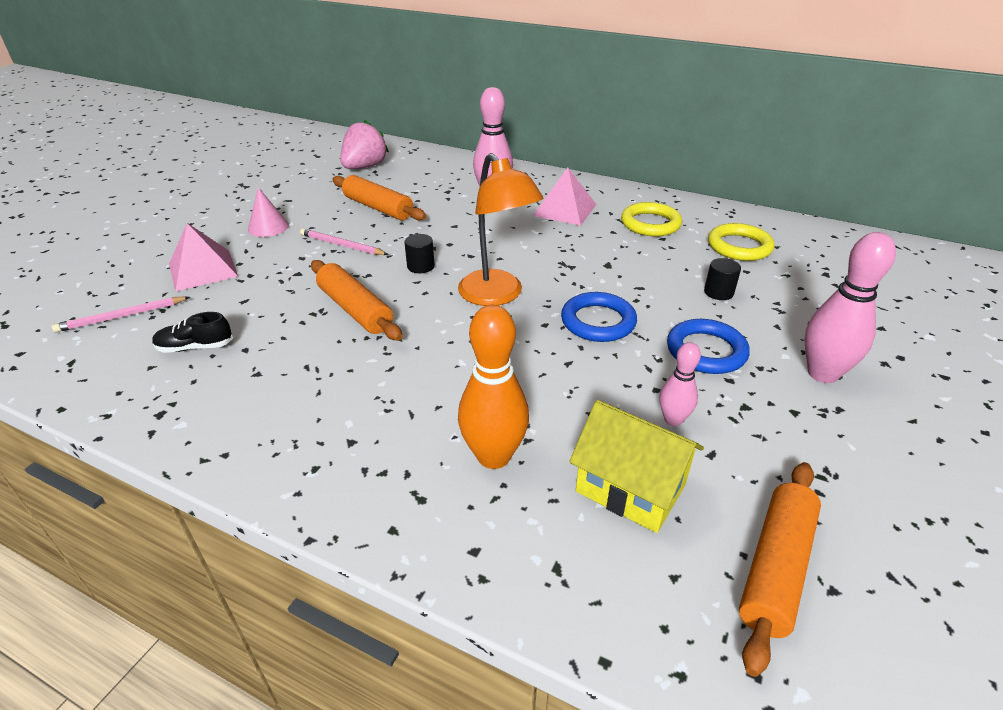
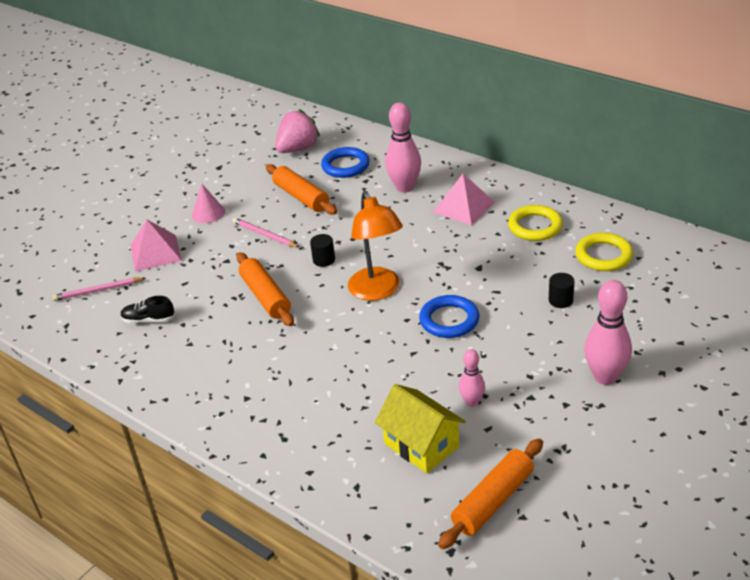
camera: 15 degrees right, 0 degrees up
orange bowling pin [458,305,529,469] -> none
blue ring [667,319,750,374] -> blue ring moved to [321,147,370,178]

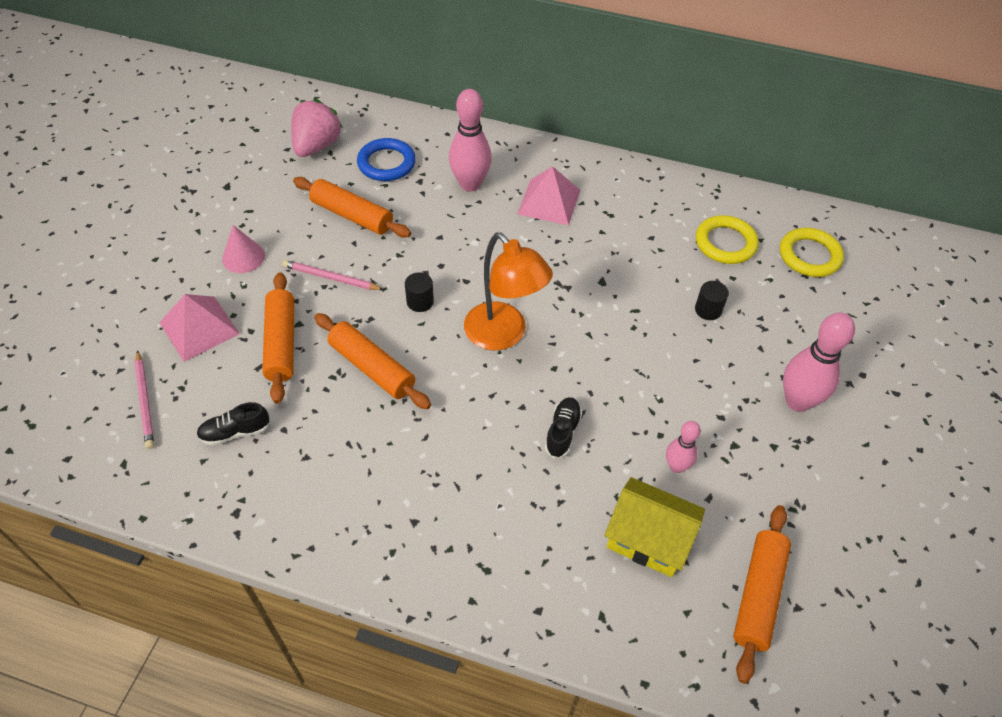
camera: 25 degrees left, 15 degrees up
pink pencil [52,277,146,301] -> pink pencil turned 75 degrees counterclockwise [135,350,154,449]
blue ring [419,295,479,338] -> none
yellow ring [508,205,563,241] -> yellow ring moved to [780,228,844,277]
none -> orange rolling pin [262,272,294,404]
none -> black shoe [545,397,582,459]

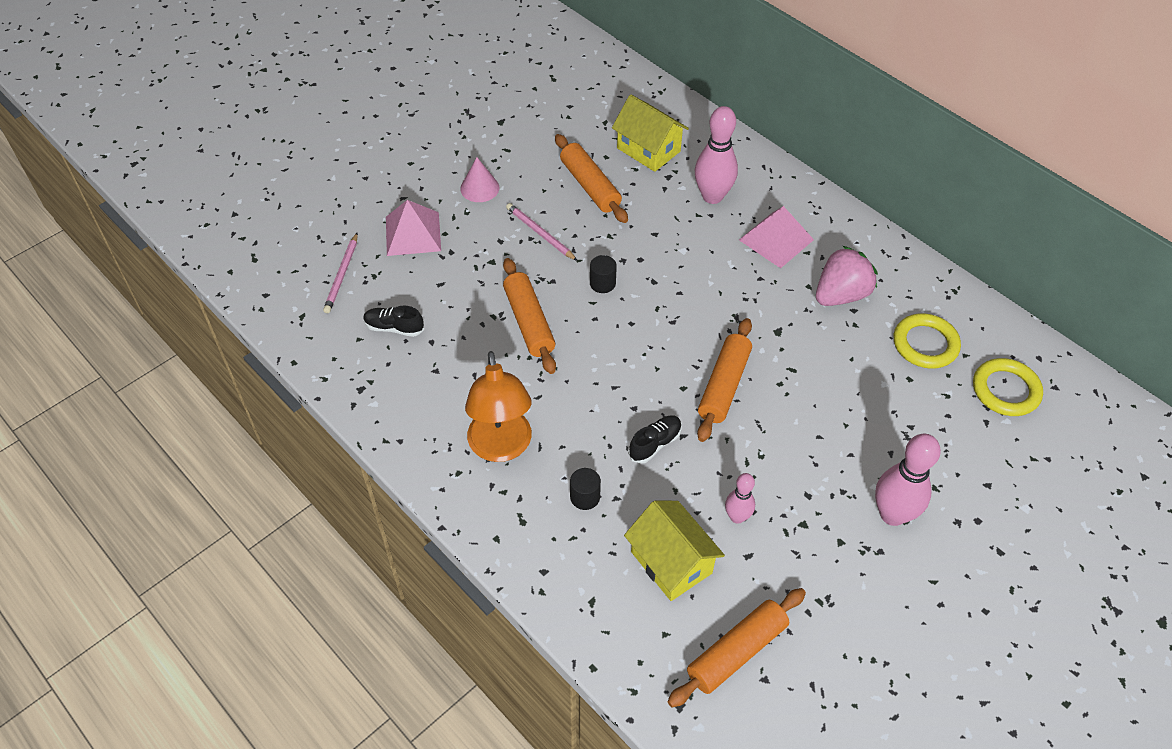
camera: 30 degrees right, 0 degrees up
orange rolling pin [262,272,294,404] -> orange rolling pin moved to [697,318,752,442]
pink strawberry [291,99,343,157] -> pink strawberry moved to [816,246,878,306]
blue ring [357,138,416,181] -> yellow house [612,94,689,172]
orange lamp [464,232,553,350] -> orange lamp moved to [465,351,532,462]
black cylinder [695,281,729,320] -> black cylinder moved to [570,468,601,510]

